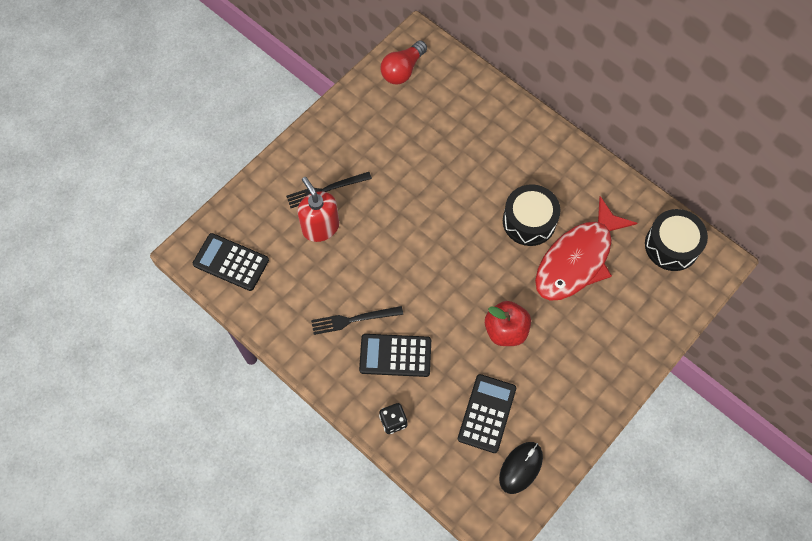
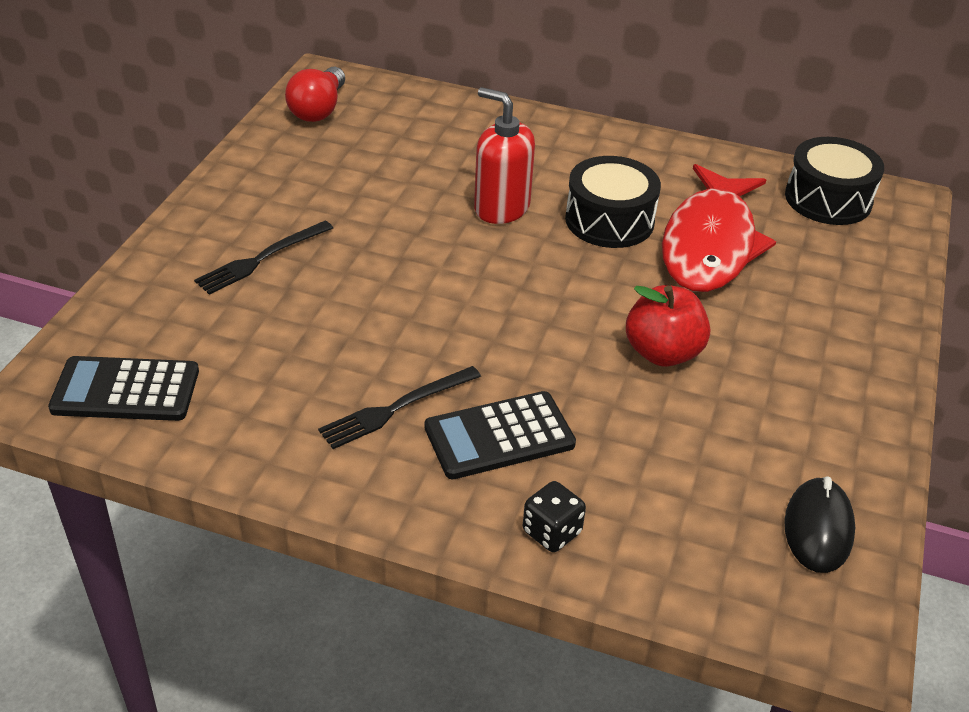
camera: 25 degrees left, 25 degrees down
red soap dispenser [297,177,339,242] -> red soap dispenser moved to [474,87,535,224]
black calculator [458,374,516,453] -> none

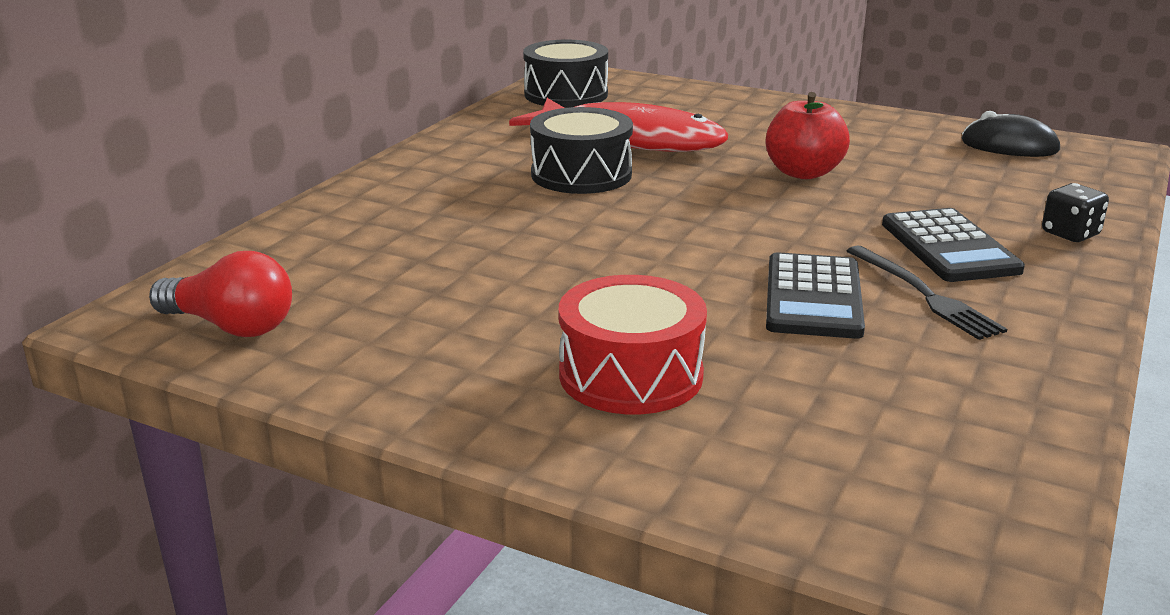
camera: 80 degrees left, 15 degrees down
black calculator [48,356,199,421] -> black calculator moved to [766,252,865,339]
black fork [194,221,333,295] -> red drum [559,275,707,414]
red soap dispenser [474,87,535,224] -> none

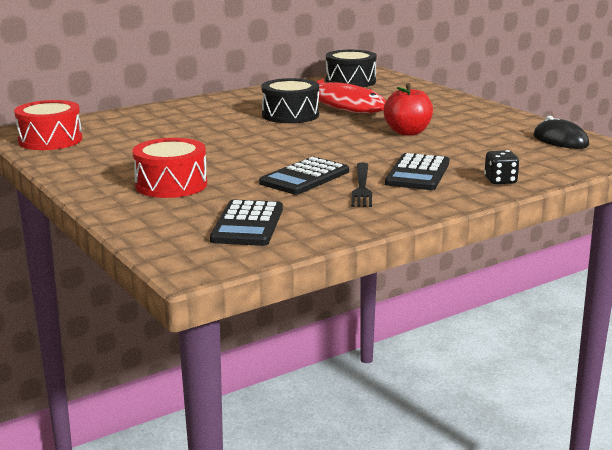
camera: 30 degrees right, 5 degrees down
red light bulb [149,251,292,337] -> red drum [14,100,82,150]
none -> black calculator [210,200,283,246]

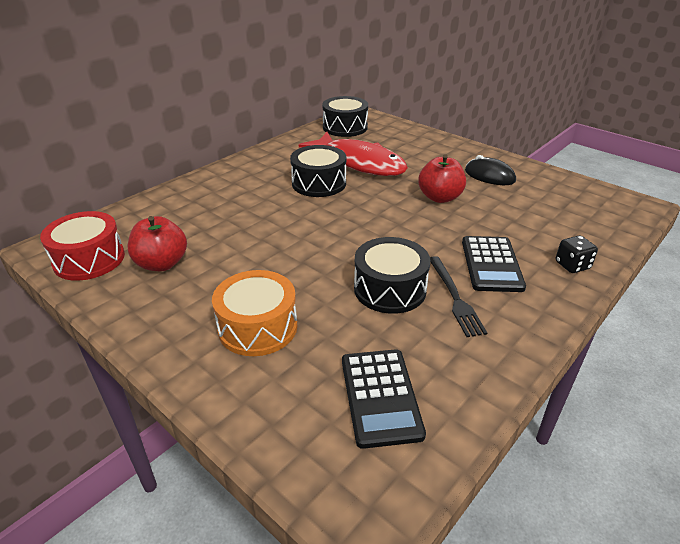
camera: 15 degrees left, 15 degrees up
red drum [132,138,207,198] -> orange drum [212,270,297,356]
black calculator [259,157,349,195] -> black drum [354,237,431,314]
black mouse [533,116,589,149] -> black mouse moved to [465,155,516,185]
none -> red apple [128,216,187,271]

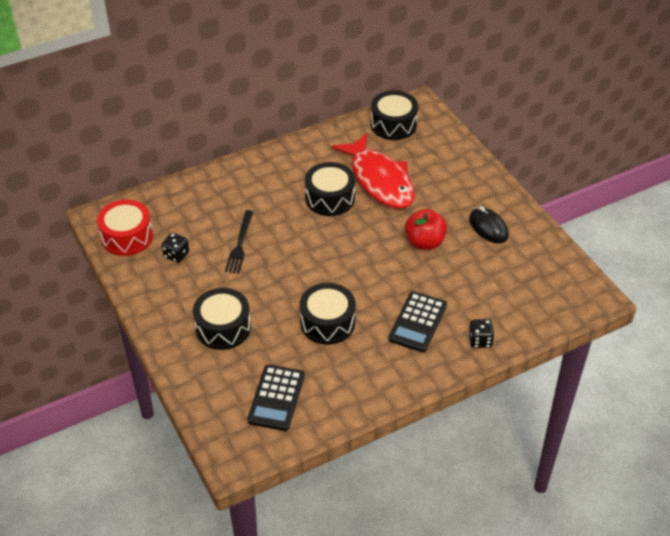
camera: 20 degrees right, 10 degrees up
red apple [128,216,187,271] -> black dice [161,233,189,263]
orange drum [212,270,297,356] -> black drum [193,288,251,350]
black fork [430,256,487,337] -> black fork moved to [225,210,254,274]

